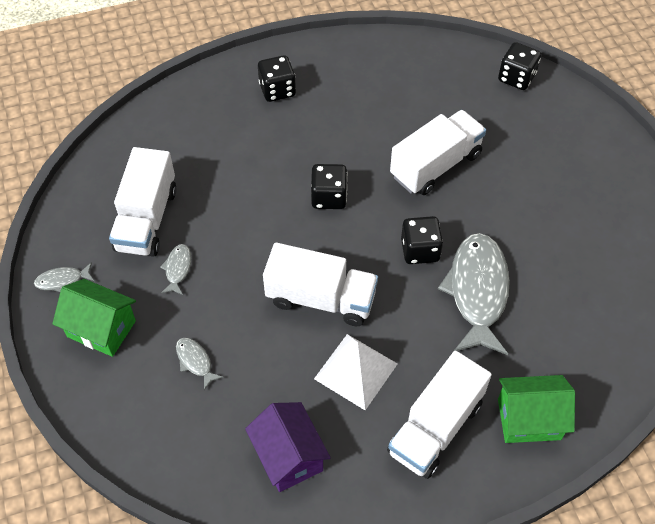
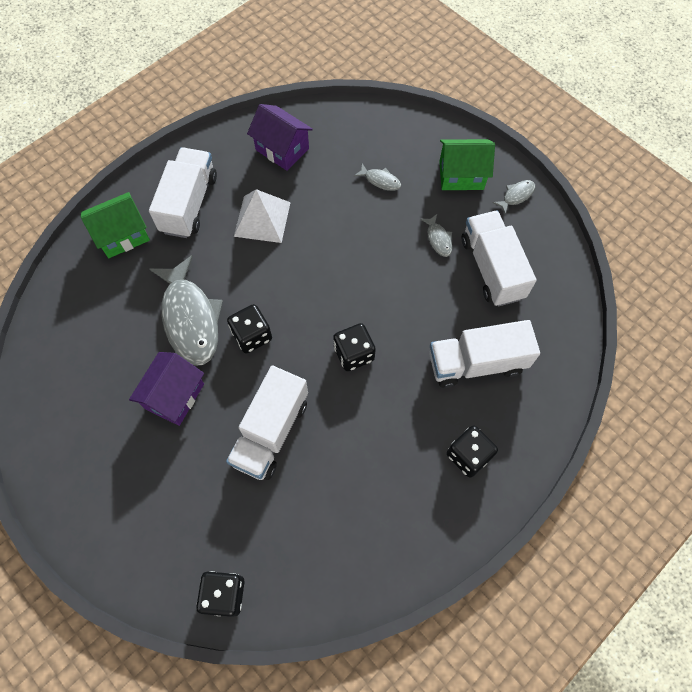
camera: 155 degrees right, 10 degrees up
white truck [263,243,378,326] -> white truck moved to [429,320,540,388]
none -> purple house [129,352,204,426]

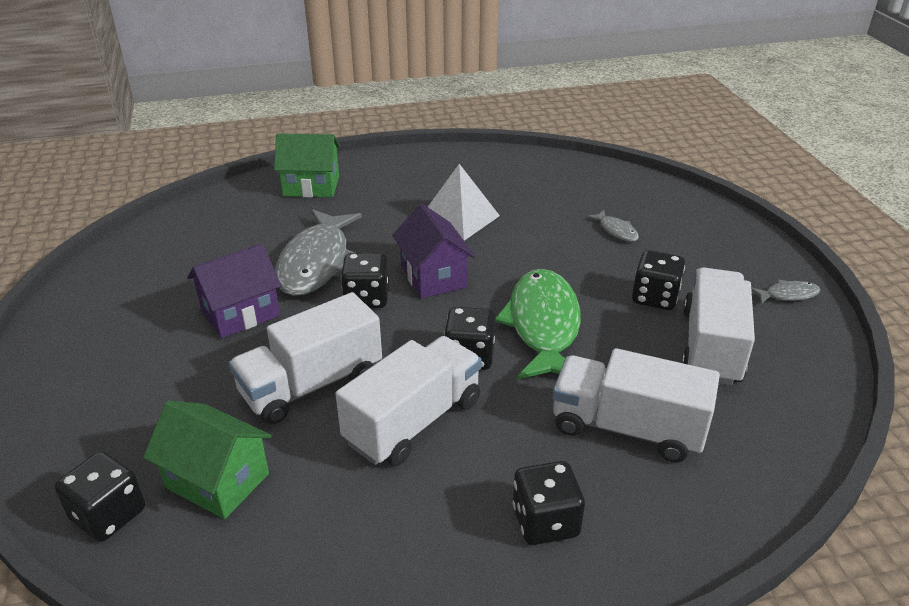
camera: 30 degrees right, 30 degrees down
white truck [149,148,217,238] -> white truck moved to [335,336,482,466]
purple house [247,104,313,171] -> purple house moved to [392,204,475,299]
grey fish [420,214,452,257] -> black dice [632,250,685,310]
green house [439,139,495,190] -> green house moved to [143,401,272,519]
none -> green fish [495,269,581,380]

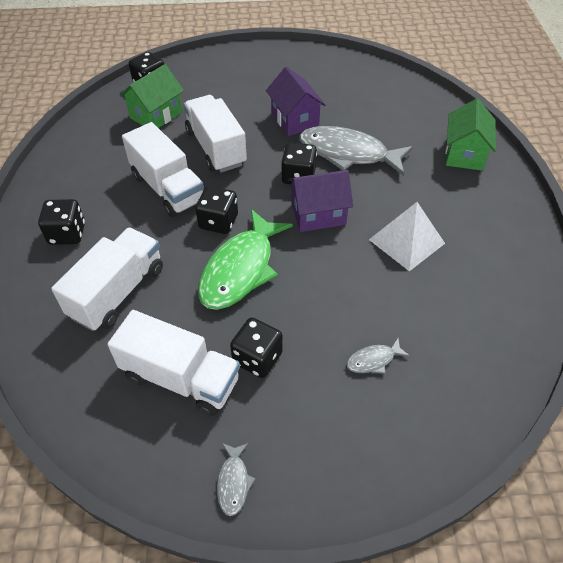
camera: 100 degrees right, 15 degrees up
green fish [495,269,581,380] -> green fish turned 105 degrees clockwise [198,209,293,310]

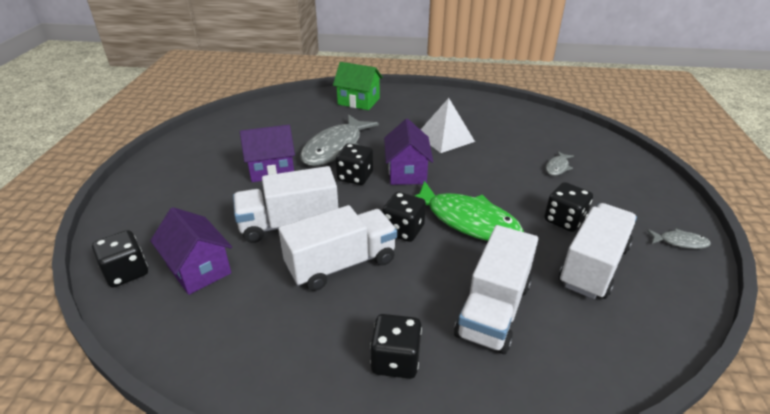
camera: 80 degrees left, 15 degrees down
white truck [51,228,163,331] -> white truck turned 105 degrees counterclockwise [454,225,538,354]
green house [120,64,184,128] -> purple house [150,207,232,295]
grey fish [347,338,410,374] -> grey fish turned 45 degrees clockwise [546,151,574,176]

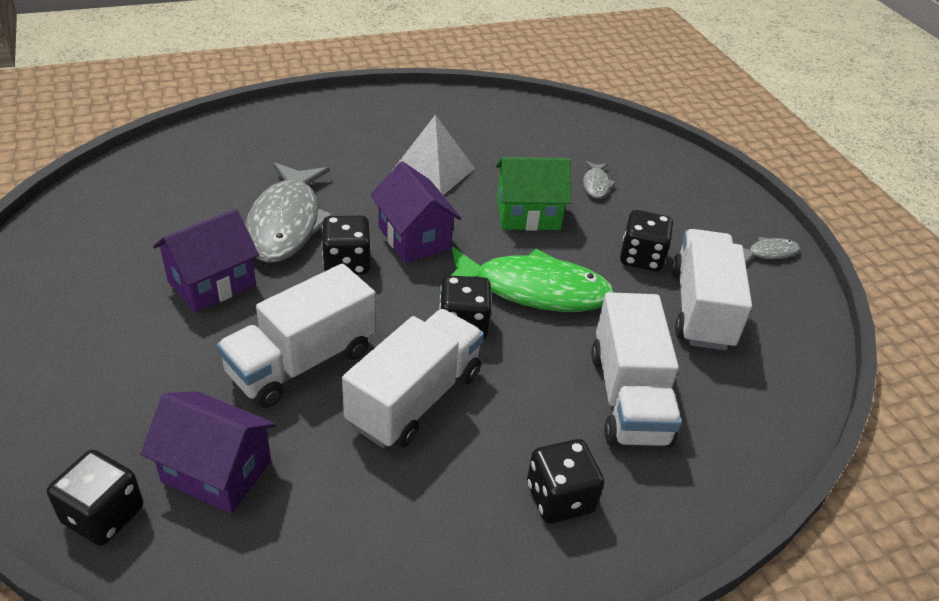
camera: 30 degrees left, 5 degrees up
green house [333,62,383,110] -> green house moved to [496,157,571,231]

